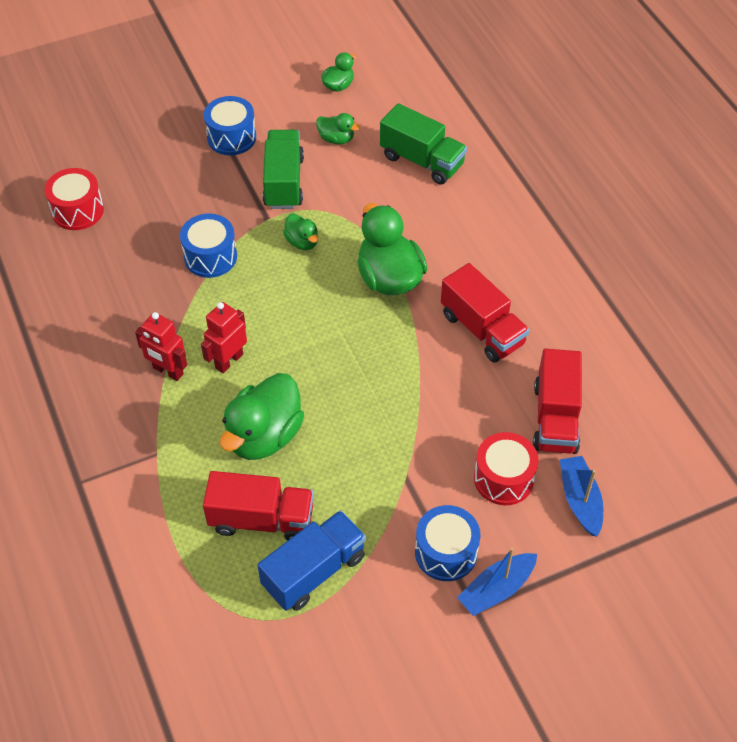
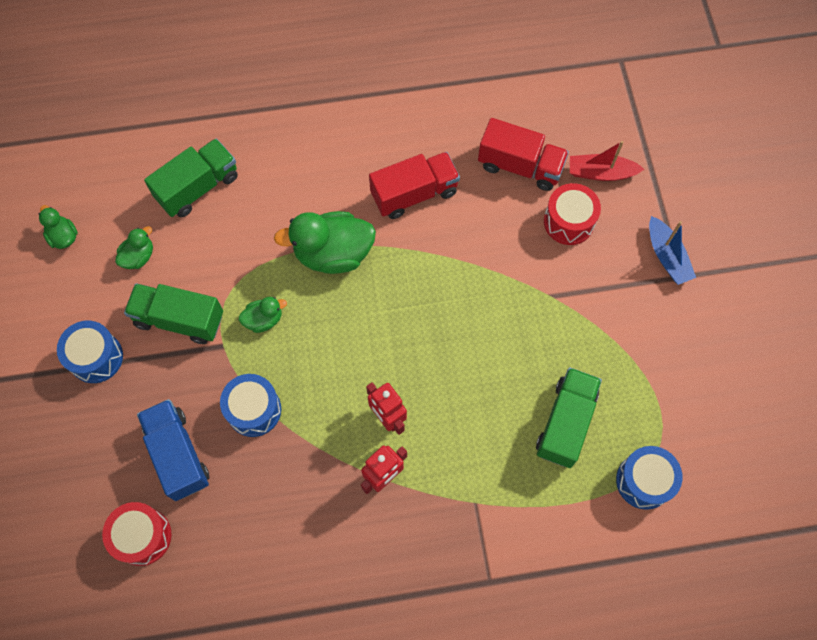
camera: 75 degrees left, 15 degrees up
red truck [203,471,314,541] -> green truck [536,367,602,468]
green duck [220,373,304,460] -> none
blue truck [258,510,366,611] -> blue truck moved to [137,399,209,501]
blue drum [415,505,480,581] -> blue drum moved to [616,446,683,510]
blue boat [560,456,603,536] -> red boat [570,141,644,181]

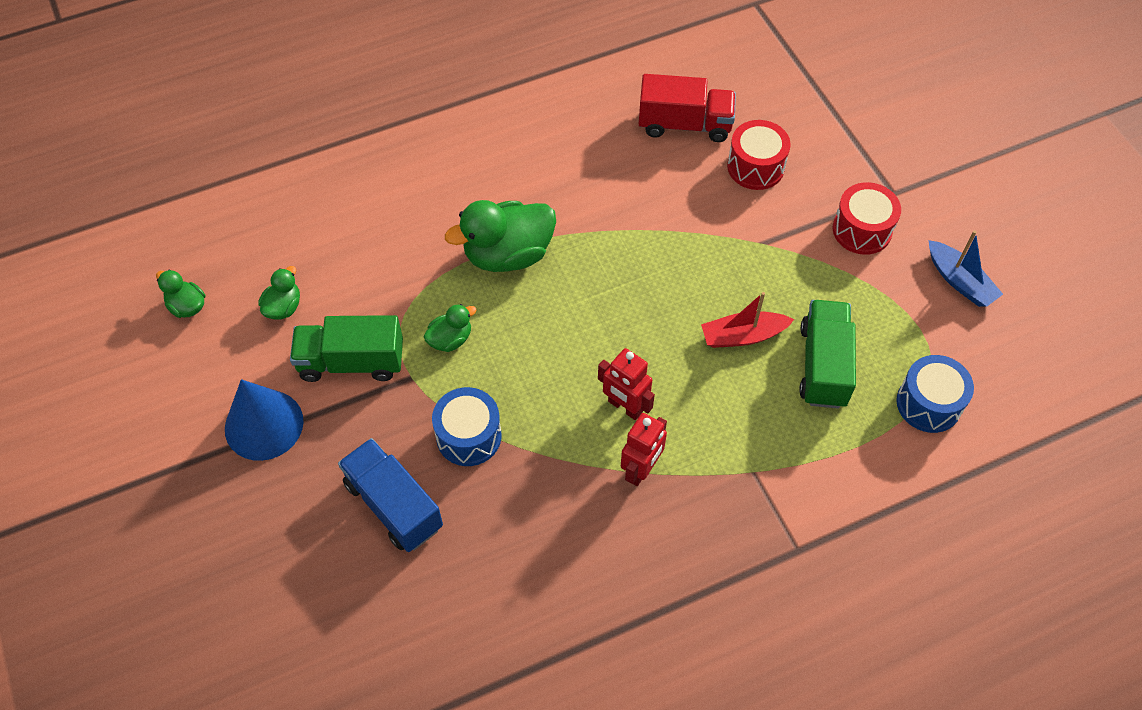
camera: 15 degrees left, 10 degrees down
blue drum [57,321,123,383] -> blue cone [225,379,304,461]
red drum [102,502,171,566] -> red drum moved to [832,182,901,255]
green truck [144,138,238,218] -> none
red truck [369,152,460,219] -> none
red boat [570,141,644,181] -> red boat moved to [701,292,794,348]
blue boat [649,216,696,285] -> blue boat moved to [929,230,1003,307]

